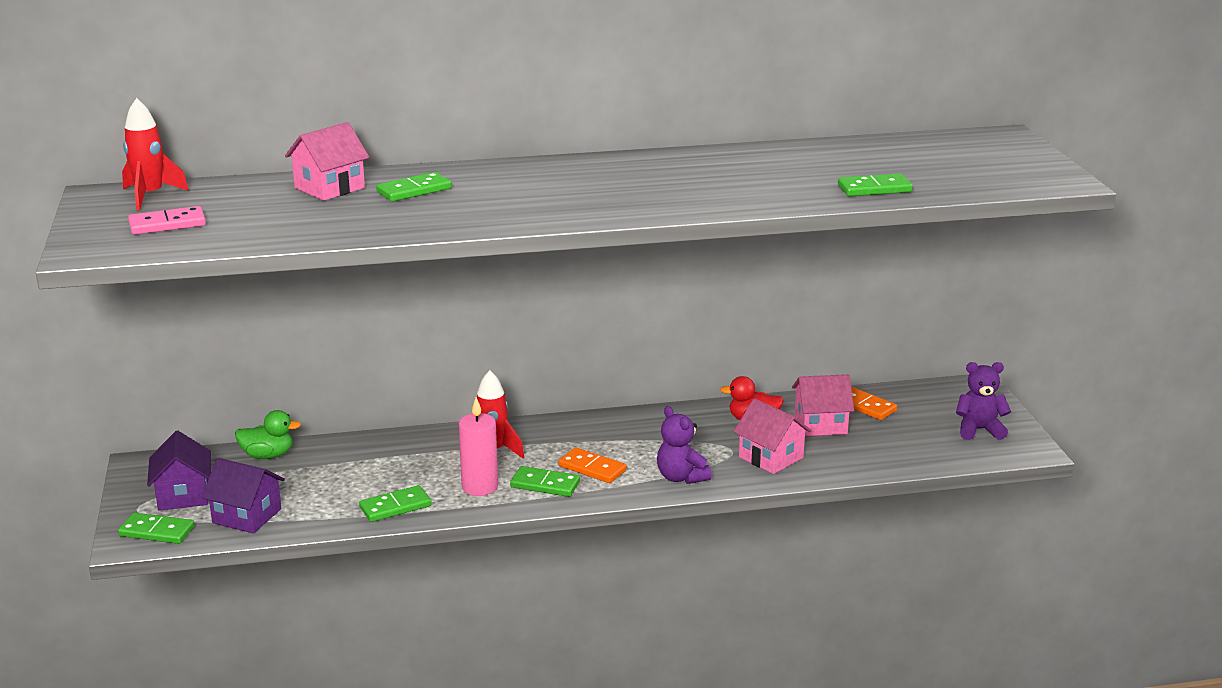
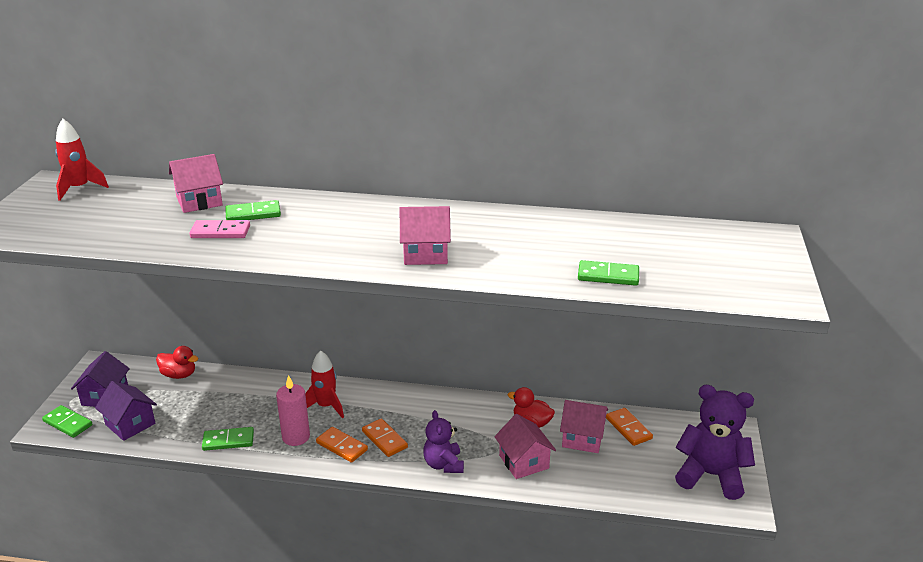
camera: 20 degrees right, 5 degrees up
pink domino [128,206,206,235] -> pink domino moved to [189,220,250,238]
green duck [235,410,301,459] -> red duck [156,346,198,379]
green domino [510,466,580,497] -> orange domino [316,427,368,463]
purple teddy bear [956,362,1011,440] -> purple teddy bear [675,385,755,500], size x1.64
none -> pink house [400,206,451,265]

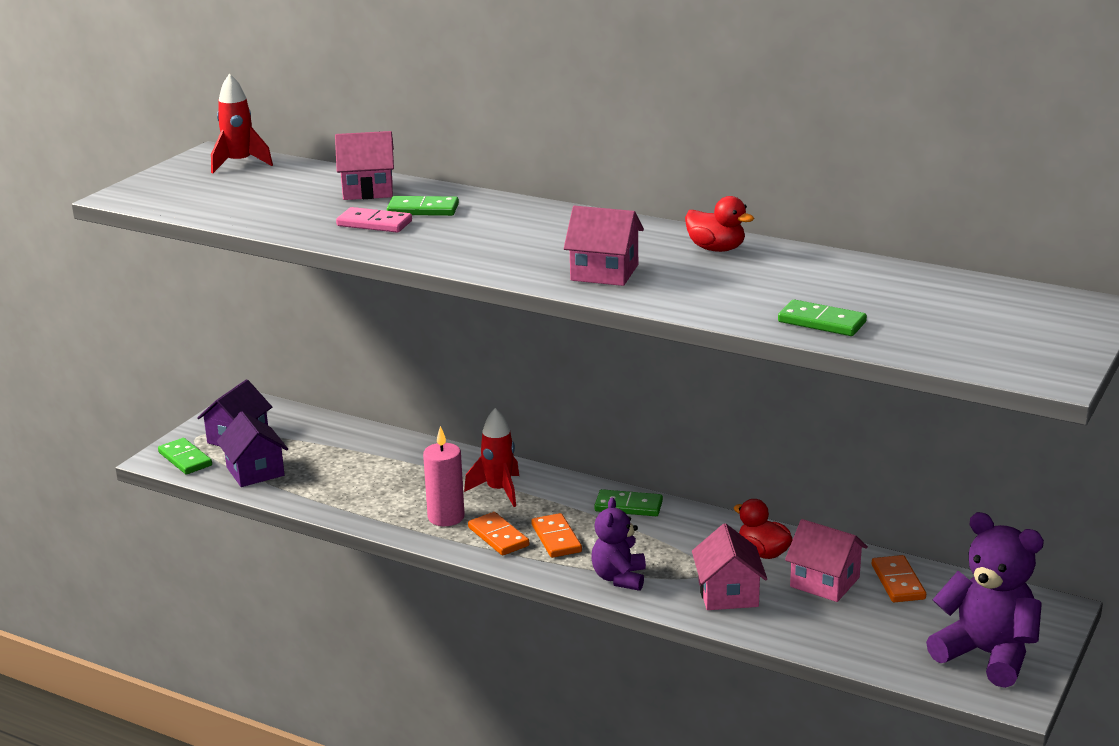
camera: 20 degrees right, 5 degrees down
red duck [156,346,198,379] -> red duck moved to [685,196,754,252]
green domino [202,427,254,451] -> green domino moved to [594,489,663,516]

